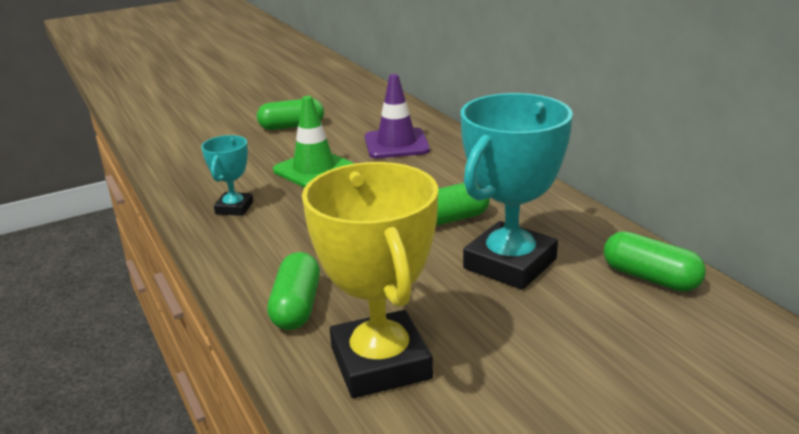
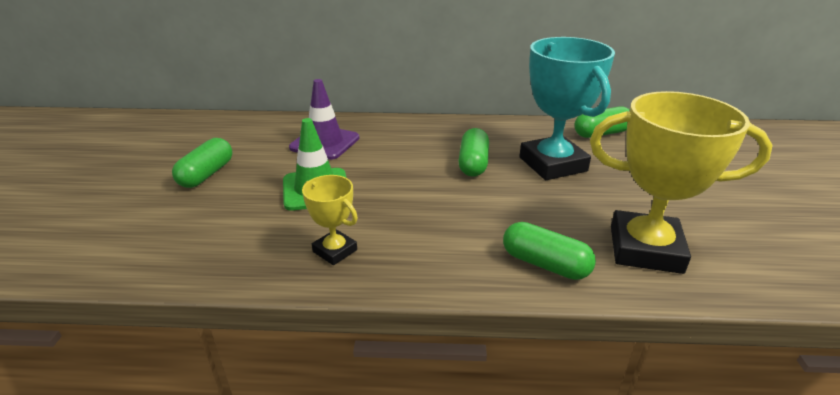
camera: 60 degrees left, 5 degrees up
turquoise trophy [201,135,253,216] -> yellow trophy [302,175,358,265]

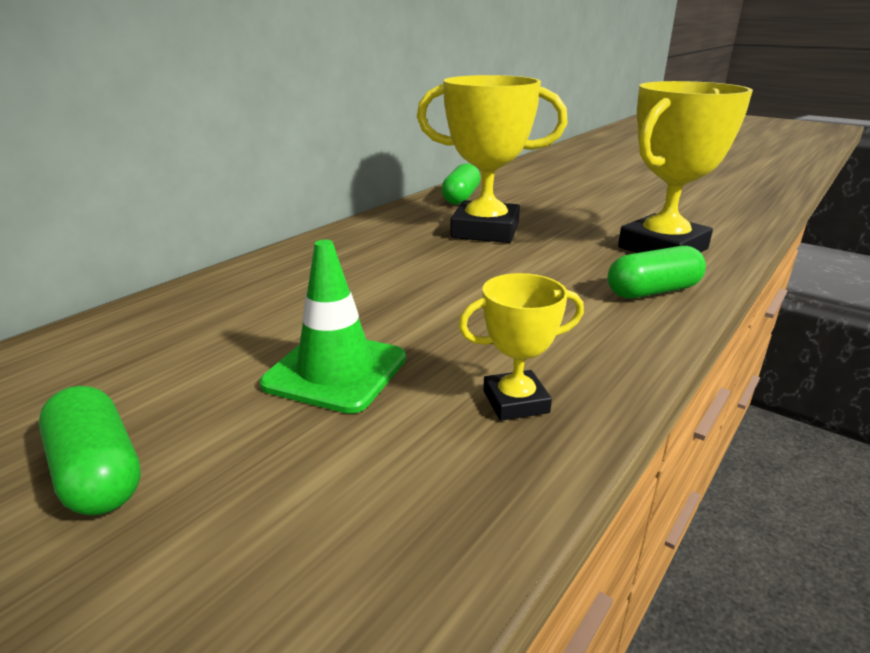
camera: 55 degrees left, 5 degrees down
purple traffic cone [289,79,359,160] -> none
green capsule [458,128,489,177] -> none
turquoise trophy [519,37,615,180] -> yellow trophy [417,75,568,243]

